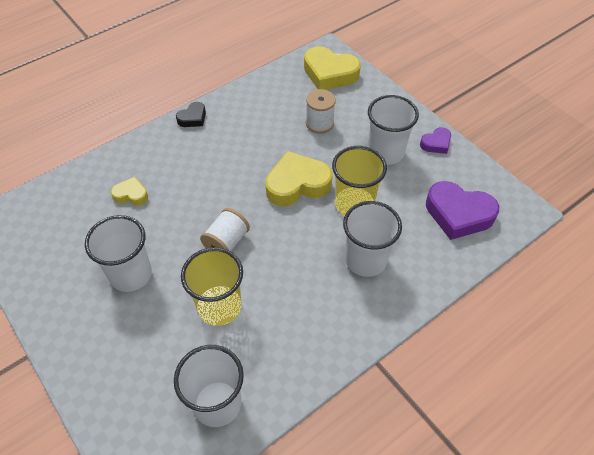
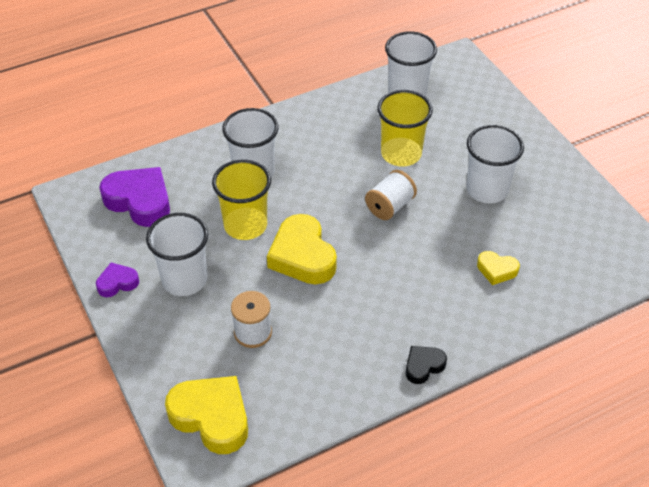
camera: 170 degrees left, 5 degrees down
yellow heart [265,151,333,206] -> yellow heart turned 75 degrees clockwise [267,214,337,285]

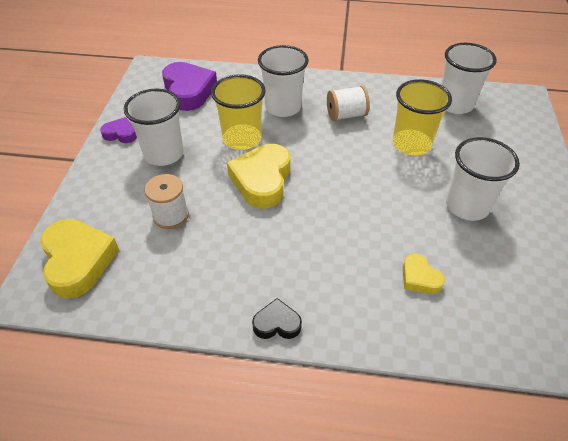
camera: 35 degrees right, 0 degrees up
white spool [365,170,417,220] -> white spool moved to [327,86,370,121]

